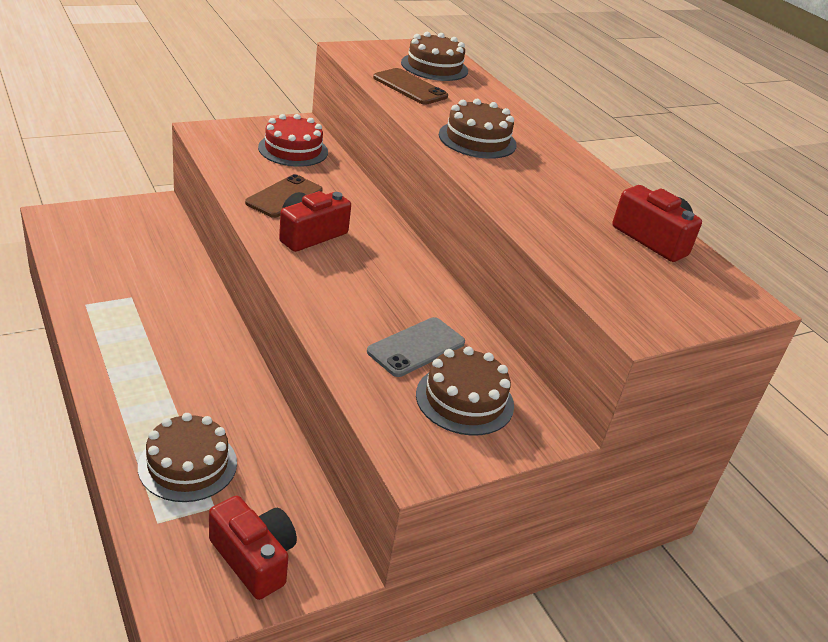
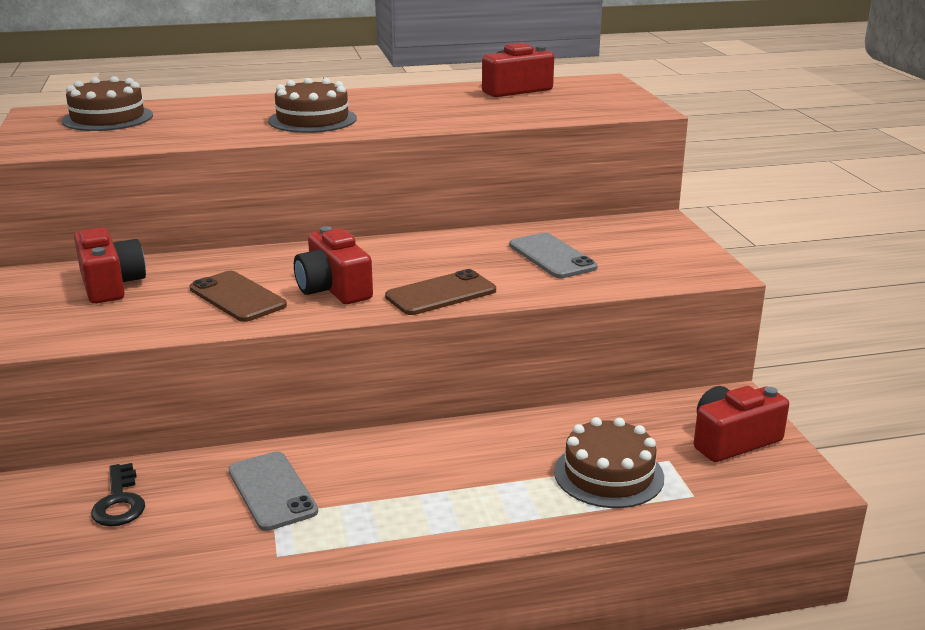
camera: 70 degrees left, 10 degrees down
red cake [258,114,328,167] -> red camera [74,227,146,304]
brown phone [373,68,448,105] -> brown phone moved to [385,269,496,315]
brown cake [416,347,514,436] -> none
none -> black key [91,463,145,526]
none -> grey phone [229,451,318,531]

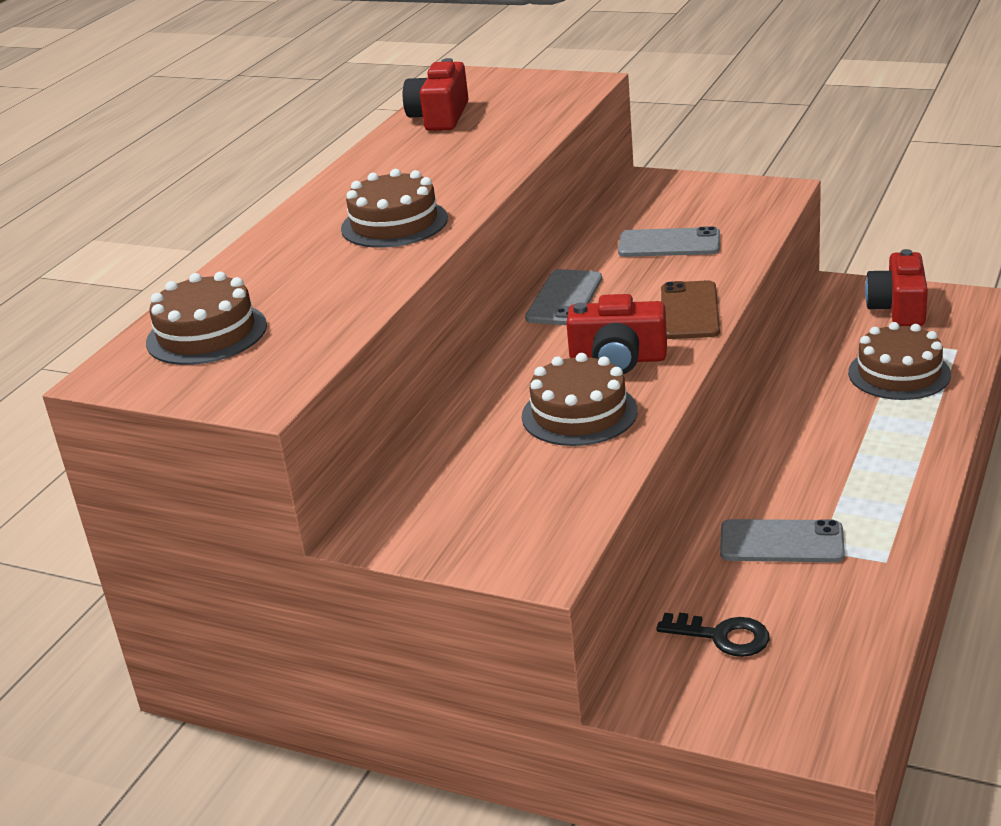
camera: 50 degrees left, 5 degrees up
red camera [74,227,146,304] -> none
brown phone [190,271,287,322] -> brown cake [522,353,638,446]
none -> grey phone [525,269,602,325]

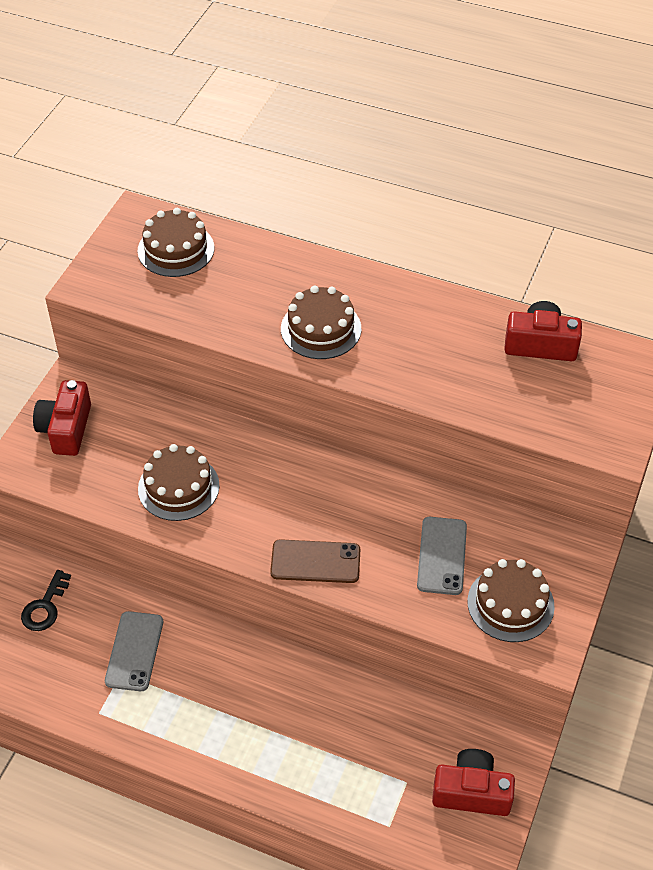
camera: 85 degrees right, 20 degrees up
grey phone [525,269,602,325] -> none
red camera [566,294,667,374] -> red camera moved to [33,380,91,456]
brown cake [848,322,951,400] -> brown cake moved to [467,559,555,642]

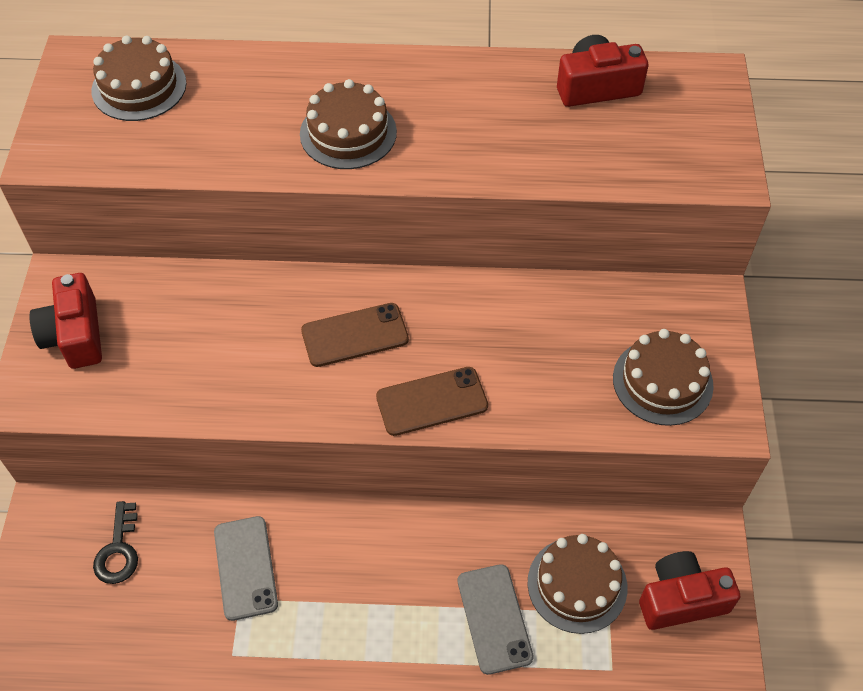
camera: 20 degrees left, 5 degrees up
brown cake [138,444,220,521] -> brown cake moved to [528,534,627,634]
grey phone [417,517,467,595] -> grey phone moved to [458,564,534,675]
none -> brown phone [301,303,409,367]

